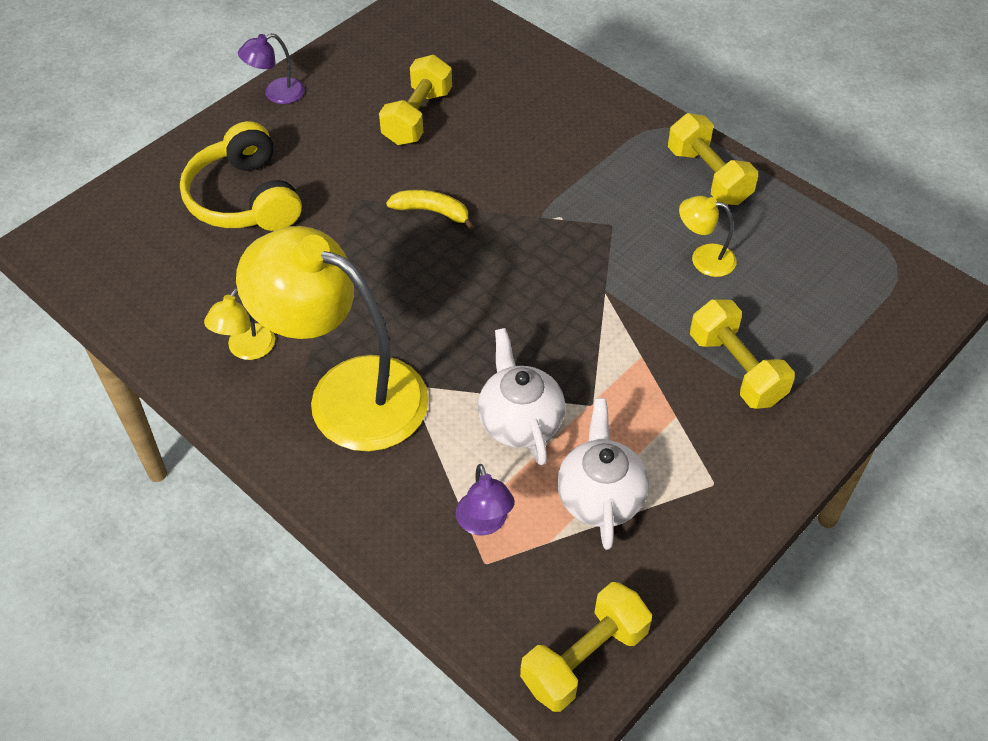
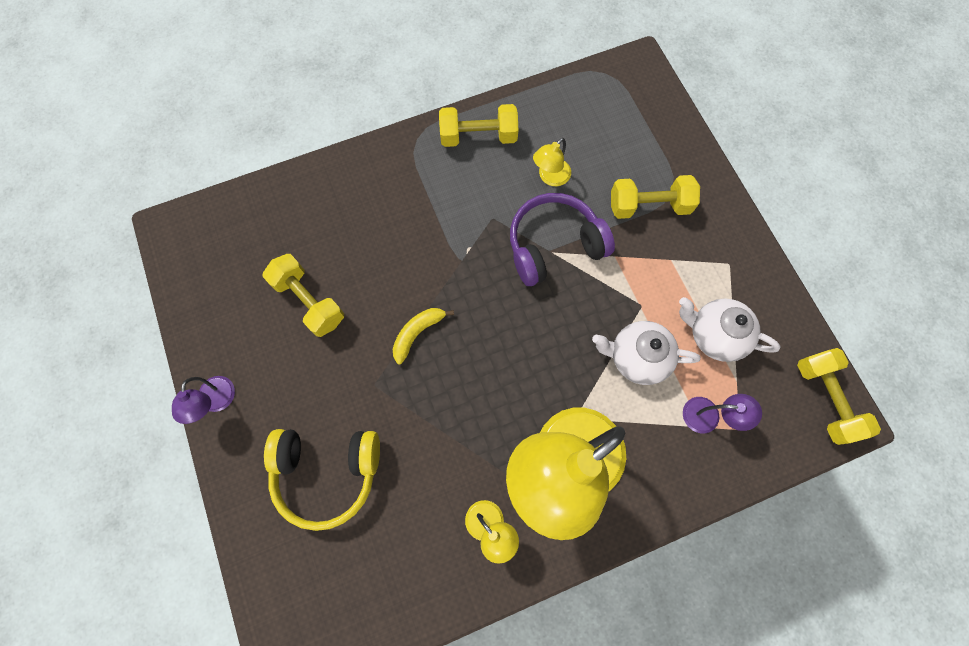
camera: 65 degrees left, 20 degrees up
none -> purple headphones [510,193,615,286]

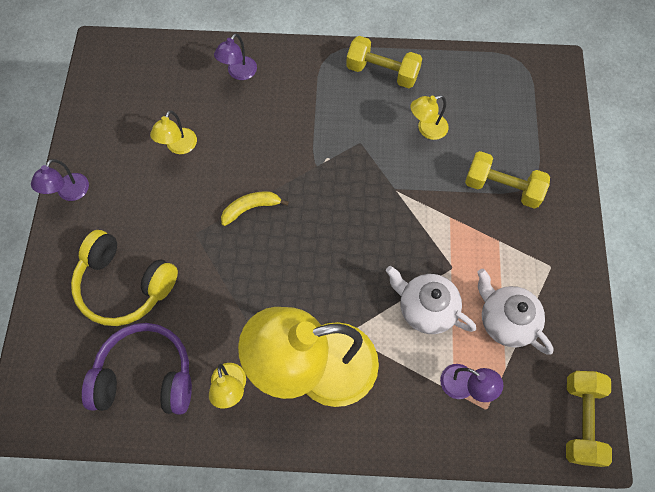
camera: 25 degrees right, 5 degrees down
yellow dumbbell [262,254,344,337] -> yellow lamp [150,110,197,154]
purple headphones [510,193,615,286] -> purple headphones moved to [82,323,192,415]
none -> purple lamp [214,33,257,80]

